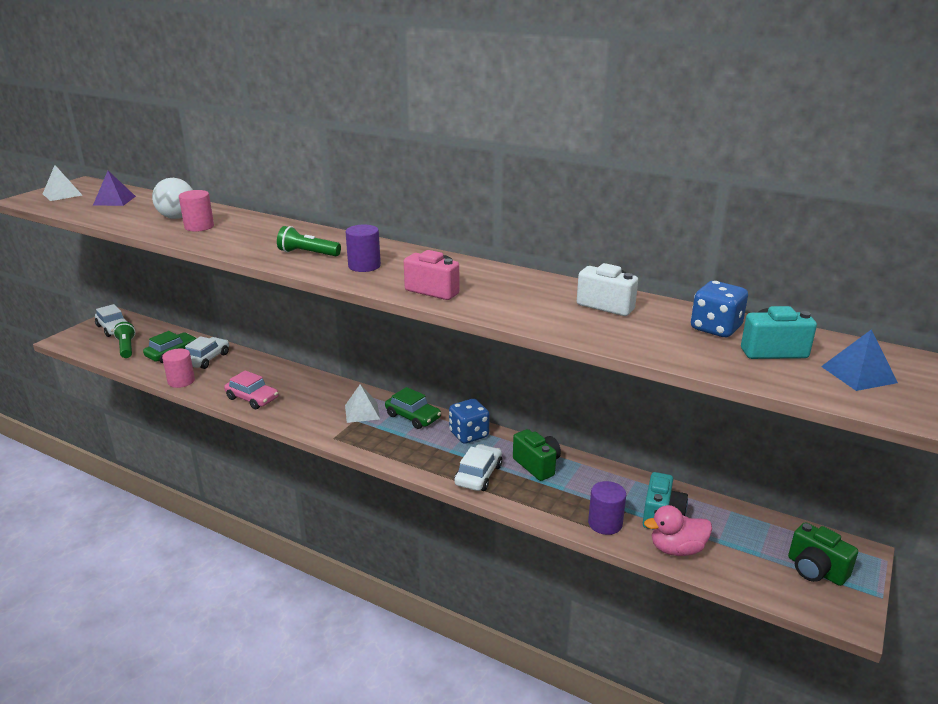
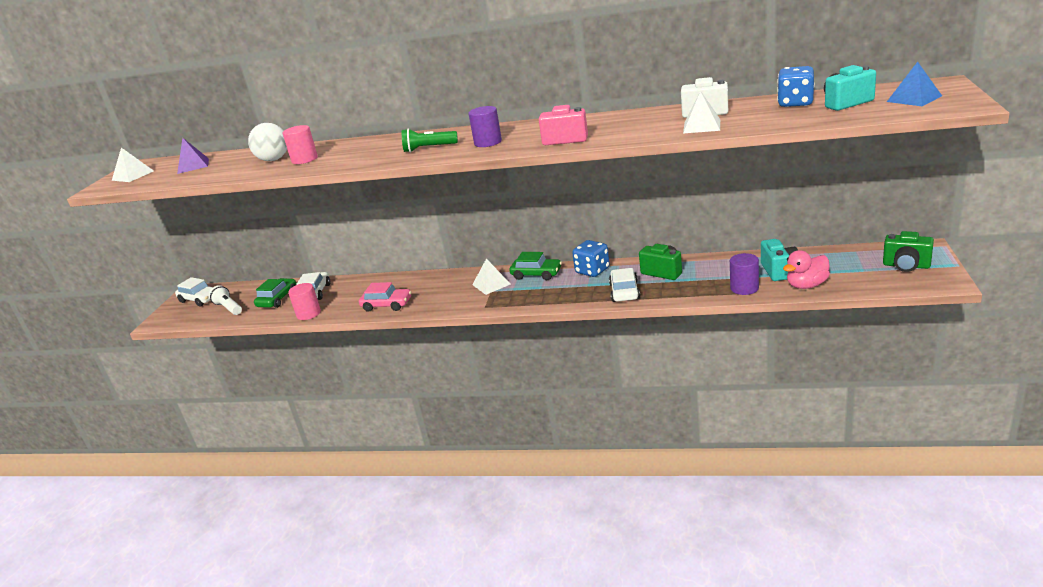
camera: 15 degrees left, 0 degrees up
green flashlight [113,322,136,358] -> white flashlight [209,285,242,315]
none -> white pyramid [683,91,720,133]

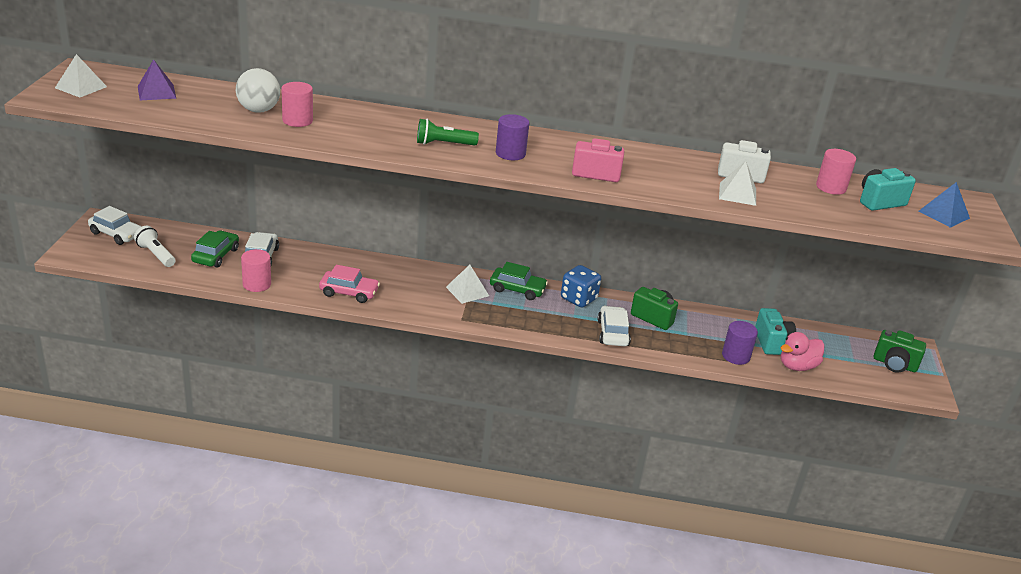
camera: 10 degrees left, 5 degrees up
blue dice [777,66,815,107] -> pink cylinder [816,149,856,195]

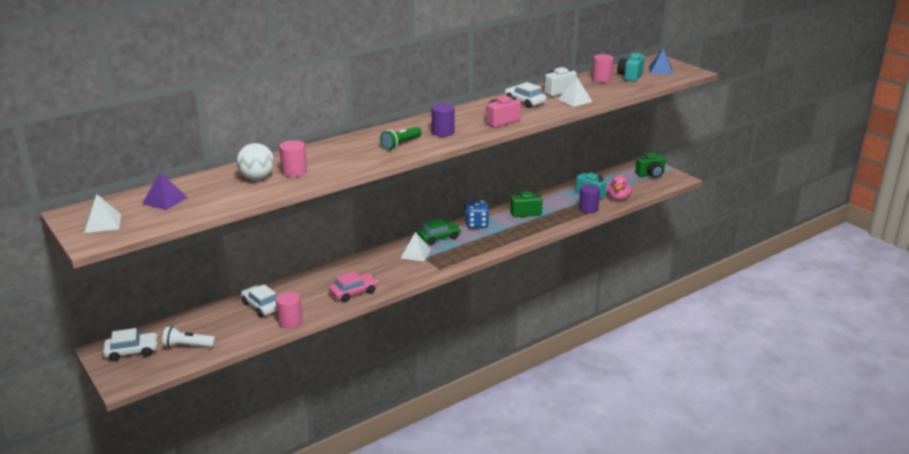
camera: 40 degrees left, 5 degrees down
green car [191,230,239,268] -> none
white car [598,306,631,346] -> white car moved to [505,82,546,108]

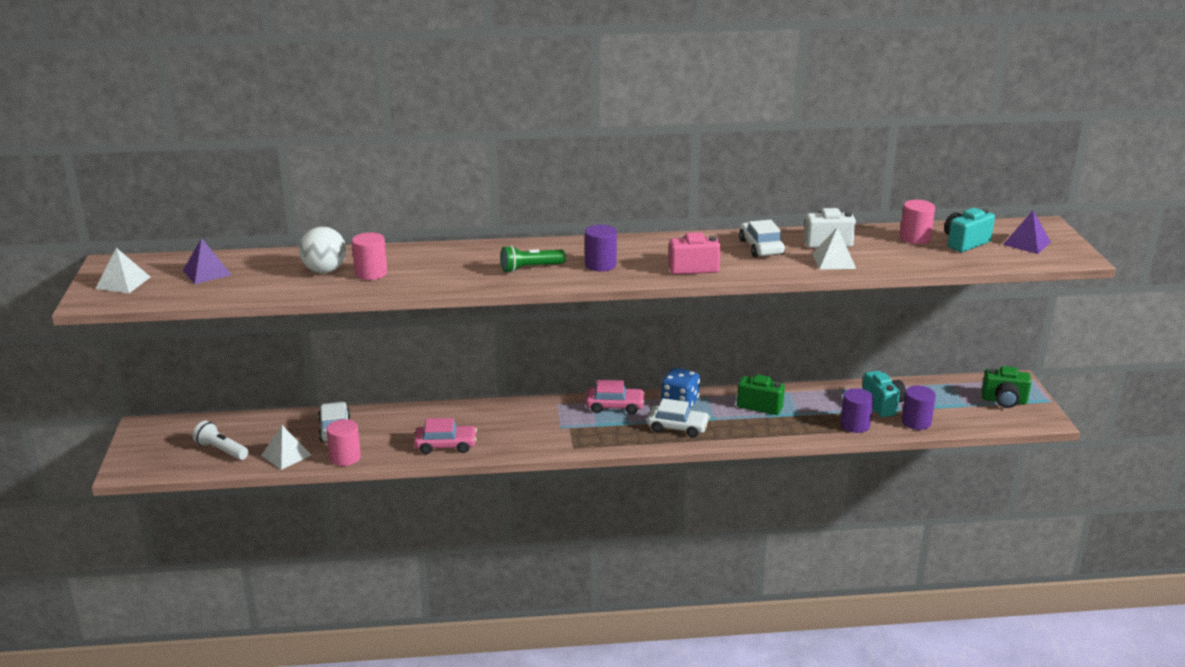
camera: 30 degrees right, 0 degrees up
white car [103,328,158,361] -> white car moved to [647,398,710,437]
white pyramid [401,232,431,262] -> white pyramid moved to [261,425,311,470]
green car [417,218,461,245] -> pink car [586,380,645,414]
pink duck [607,175,632,201] -> purple cylinder [902,386,936,430]
blue pyramid [649,48,673,75] -> purple pyramid [1003,210,1051,254]

